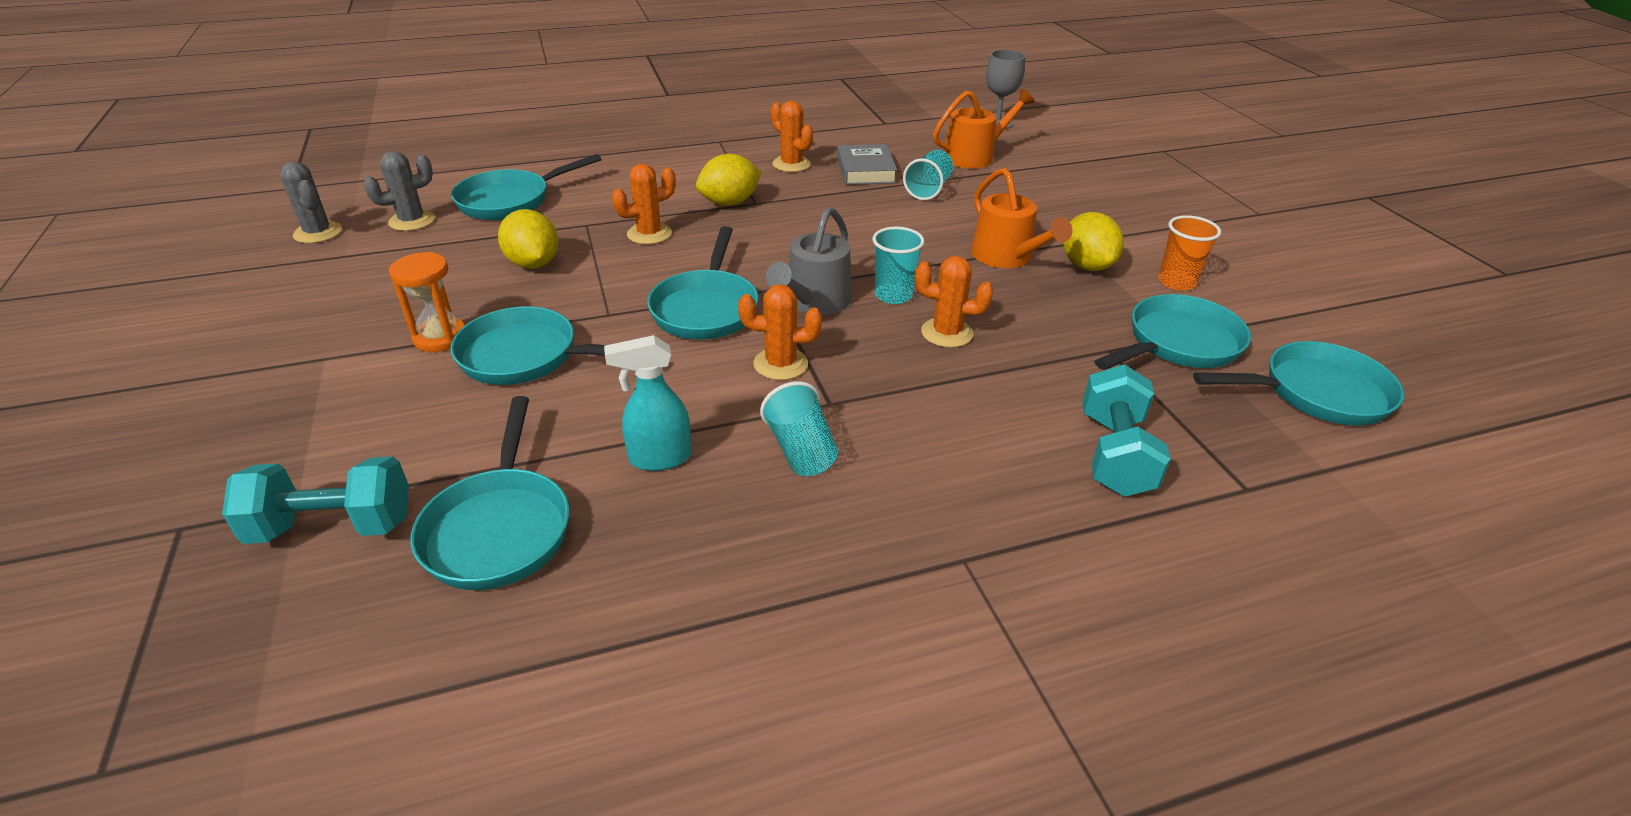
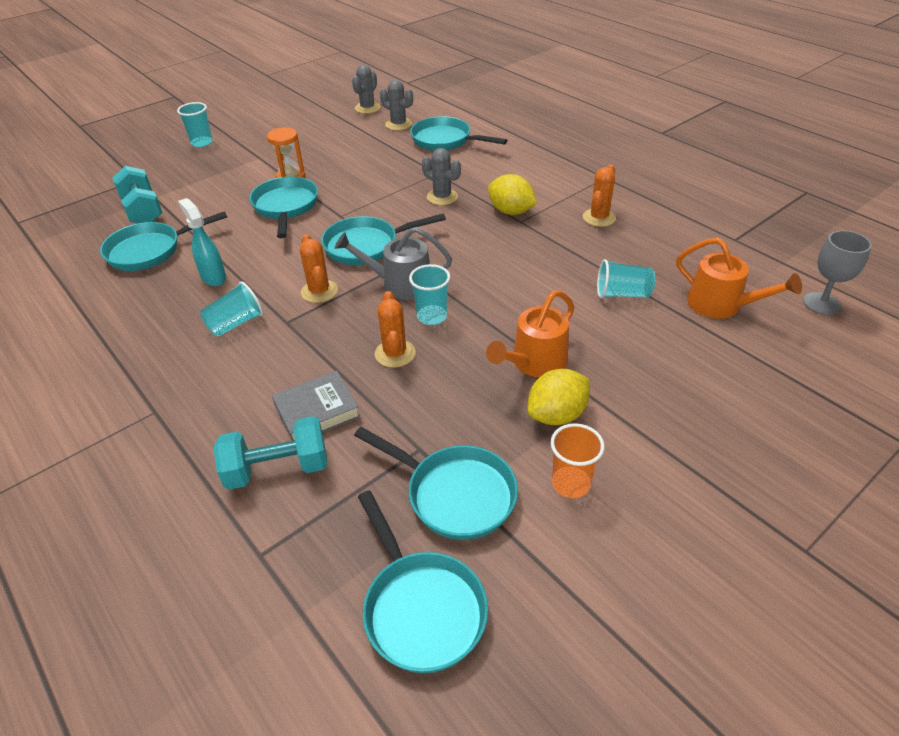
camera: 70 degrees right, 5 degrees up
yellow lemon [498,209,558,269] -> none
orange cactus [612,164,676,245] -> grey cactus [422,148,461,205]
grey book [837,144,897,185] -> grey book moved to [272,371,361,441]
none -> turquoise cup [177,102,213,147]

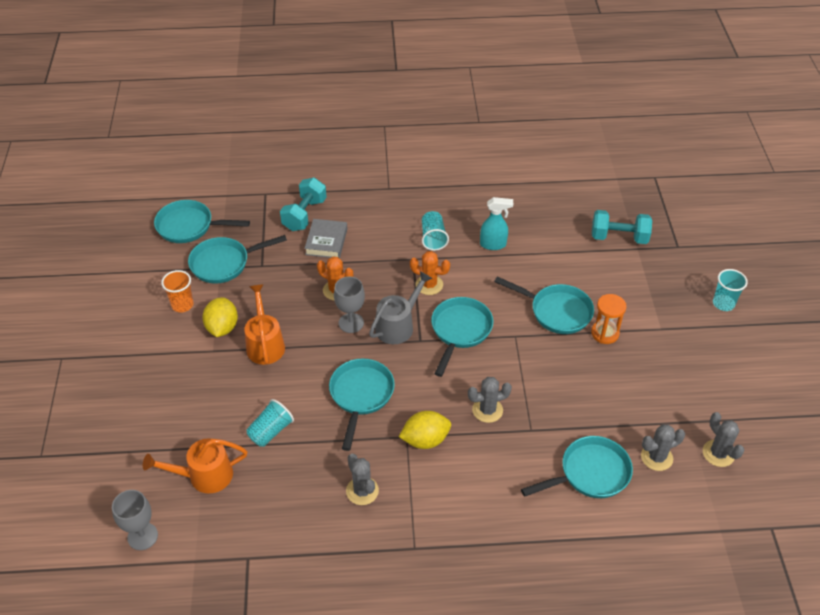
camera: 125 degrees right, 5 degrees up
turquoise pan [100,211,227,271] -> turquoise pan moved to [329,358,395,451]
turquoise cup [409,264,450,325] -> grey goblet [334,276,365,333]
orange cactus [583,165,616,227] -> grey cactus [346,454,379,505]

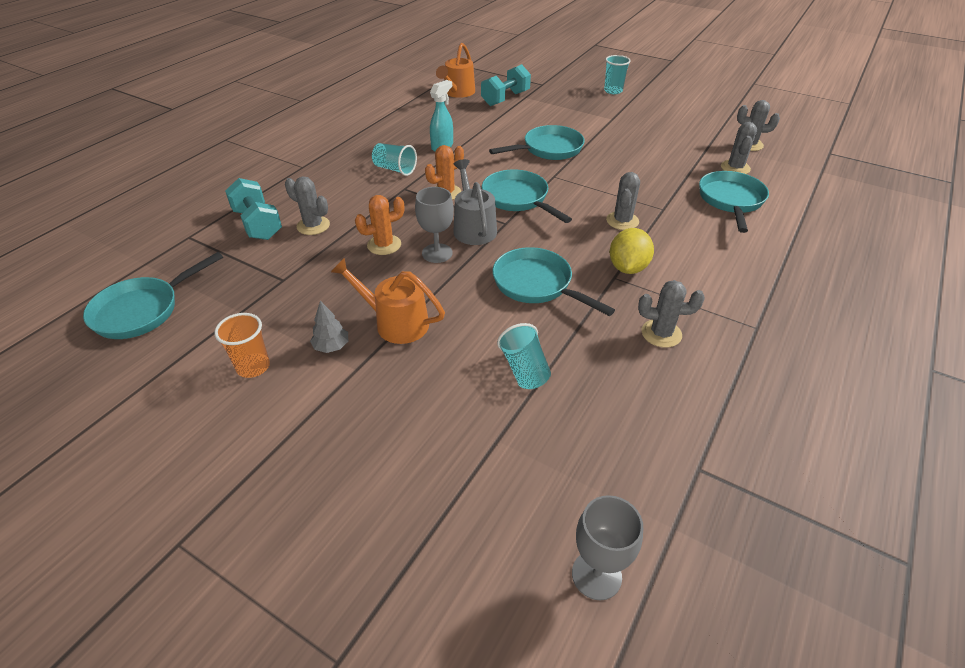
camera: 55 degrees left, 5 degrees down
orange watering can [143,438,247,493] -> orange watering can moved to [436,43,475,98]
turquoise pan [188,235,287,284] -> none
yellow lemon [202,297,238,337] -> grey tree [310,301,348,353]
grey book [304,219,347,258] -> grey cactus [285,177,330,235]
orange hourglass [591,294,626,344] -> none

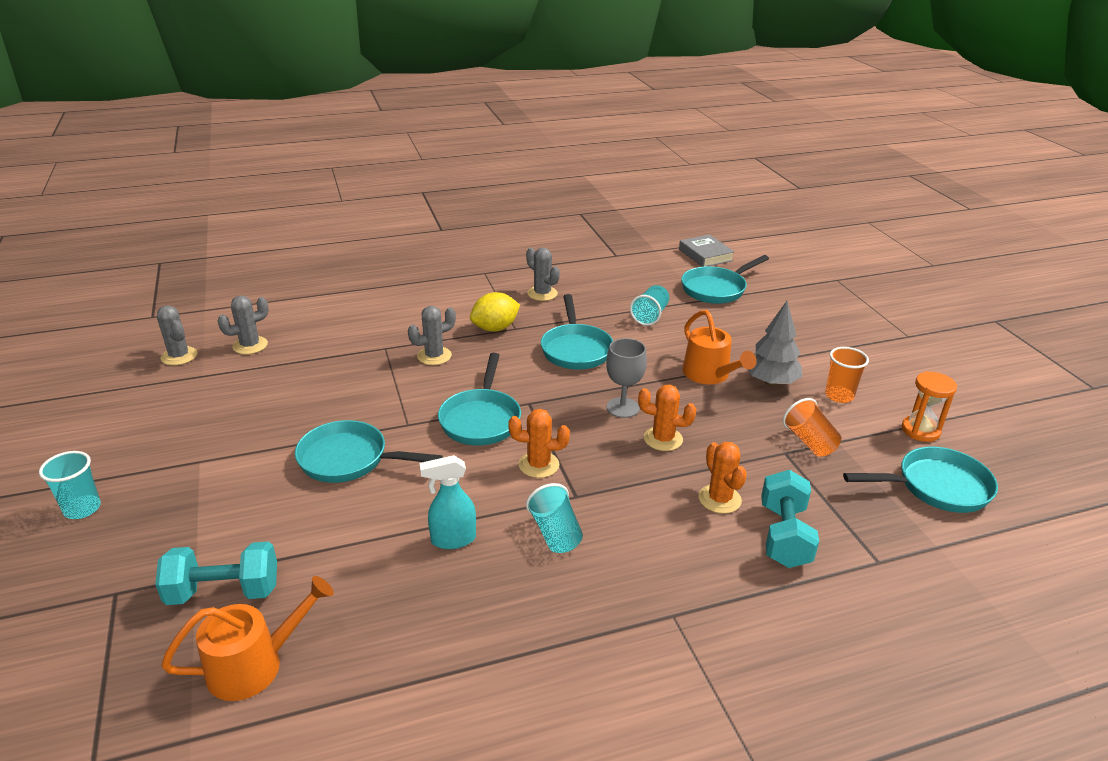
camera: 140 degrees left, 10 degrees down
grey cactus [285,177,330,235] -> orange cactus [698,442,747,514]
grey tree [310,301,348,353] -> grey tree [747,301,803,386], size x1.74
grey watering can [453,159,497,245] -> none
grey goblet [572,495,643,600] -> grey book [679,234,735,267]
turquoise pan [699,171,769,233] -> turquoise pan moved to [681,255,769,304]
none -> orange cup [783,398,841,457]
none -> orange hourglass [902,371,957,442]

